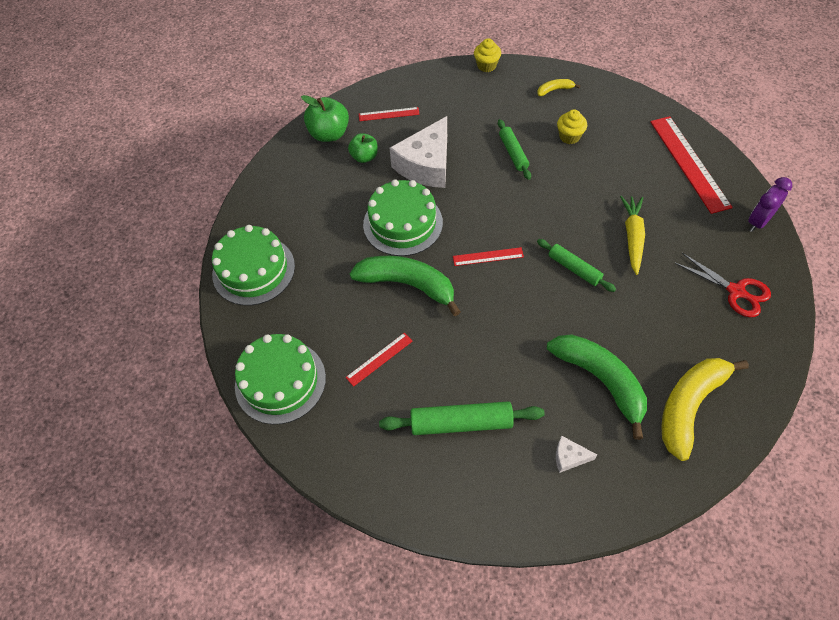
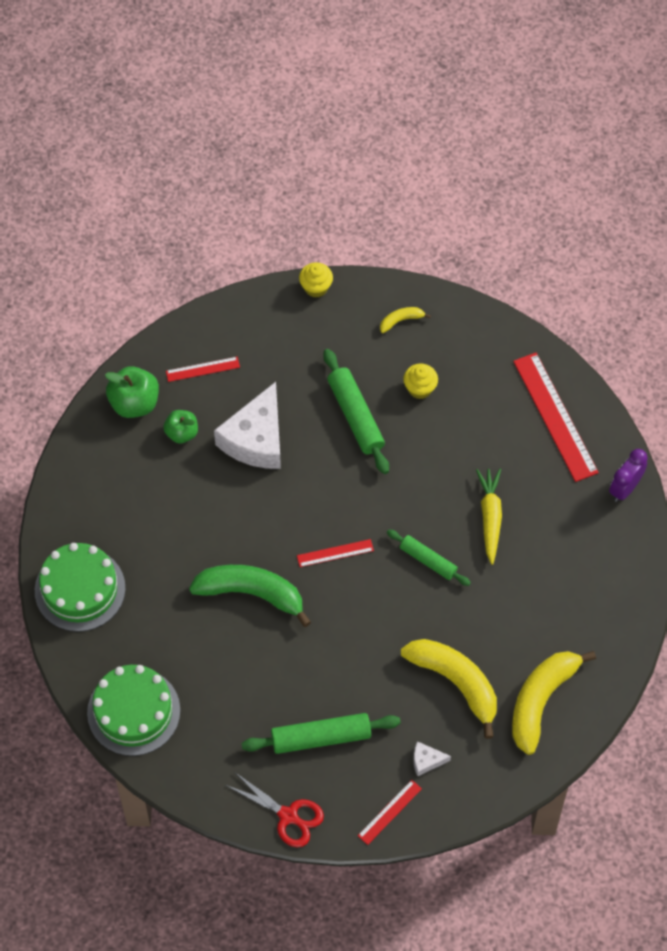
camera: 10 degrees left, 5 degrees up
red ruler [345,333,413,387] -> red ruler moved to [358,780,422,845]
green cake [363,179,443,256] -> none
green rolling pin [498,119,531,180] -> green rolling pin [324,349,389,474], size x1.55
green banana [547,334,647,440] -> yellow banana [401,639,497,739]
red scissors [675,253,771,317] -> red scissors moved to [226,773,324,848]

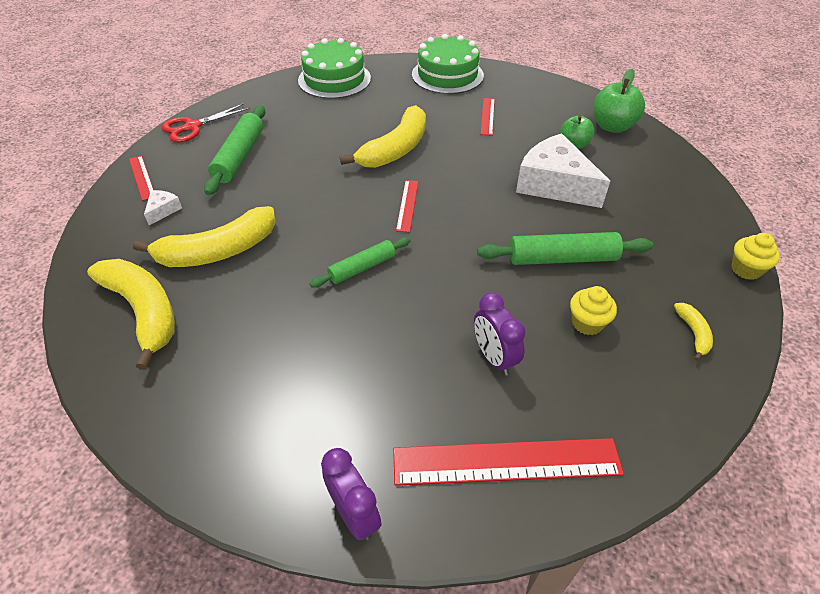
camera: 110 degrees right, 15 degrees down
red ruler [166,357,240,382] -> red ruler moved to [480,98,495,136]
green banana [189,565,311,627] -> yellow banana [340,105,426,168]
yellow carrot [476,469,502,565] -> none
none -> purple clock [474,292,526,375]

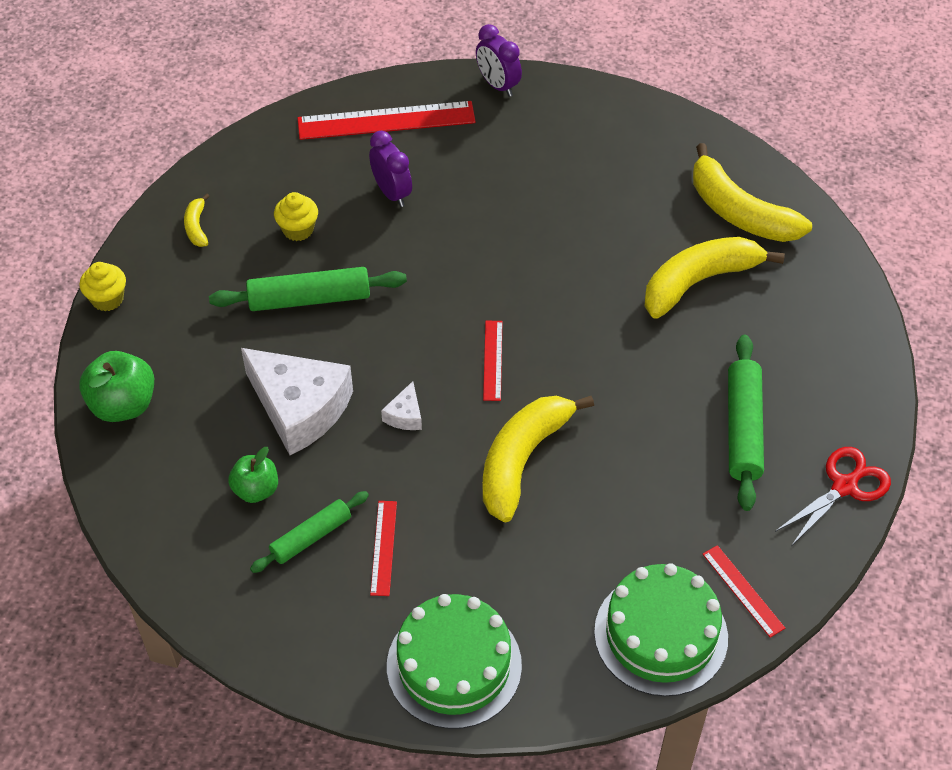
camera: 175 degrees right, 5 degrees up
red ruler [129,156,153,201] -> red ruler moved to [702,545,785,638]
white cheese [144,190,182,225] -> white cheese moved to [381,381,422,430]
green rolling pin [310,237,411,288] -> green rolling pin moved to [250,491,369,573]
green apple [594,69,645,133] -> green apple moved to [79,351,154,422]

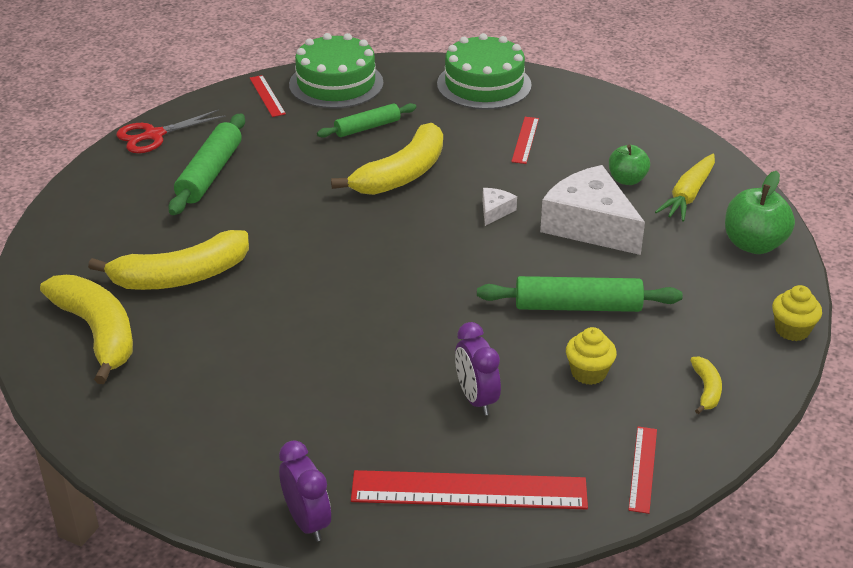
camera: 170 degrees left, 15 degrees down
green rolling pin [250,491,369,573] -> green rolling pin moved to [317,103,416,138]
red ruler [483,321,503,401] -> red ruler moved to [628,426,657,514]
none -> yellow carrot [655,154,715,221]

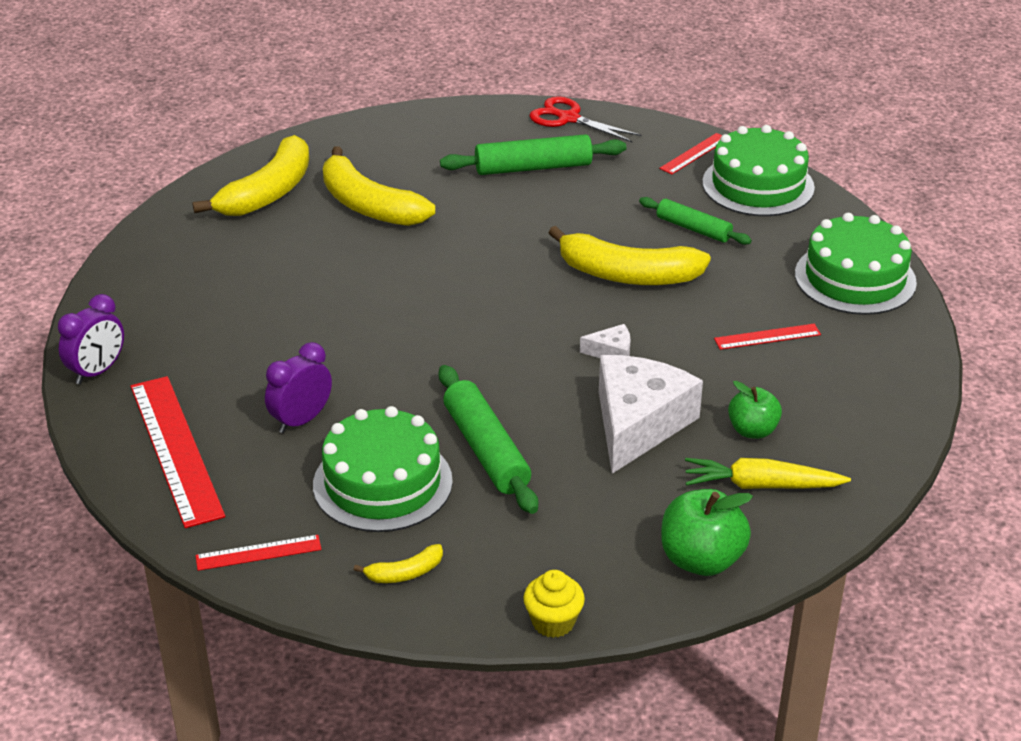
camera: 65 degrees right, 0 degrees up
yellow cupcake [566,327,617,385] -> green cake [313,406,453,532]

